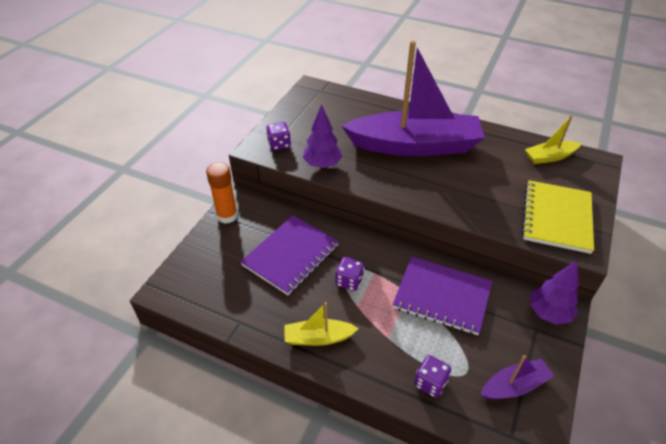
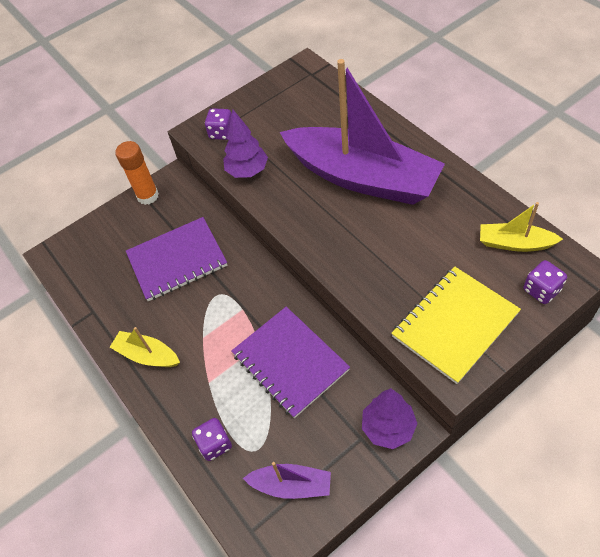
camera: 35 degrees right, 10 degrees up
purple dice [335,257,364,291] -> purple dice moved to [524,260,567,304]

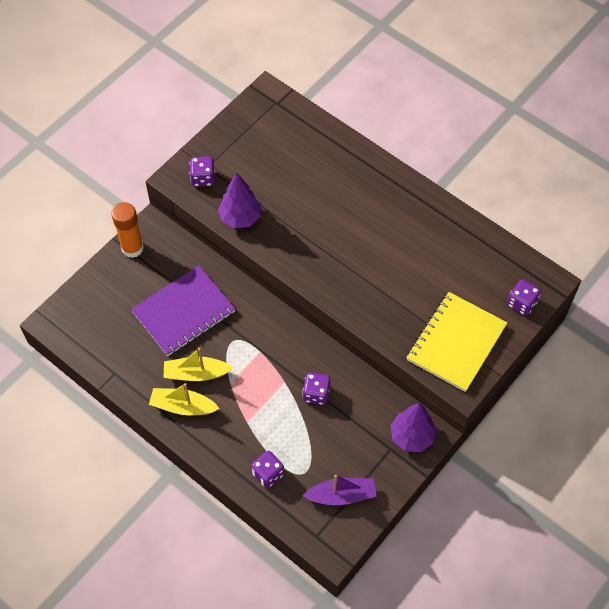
camera: 20 degrees left, 5 degrees up
purple notebook [231,307,350,418] -> purple dice [303,372,330,405]
purple boat [280,59,445,205] -> none
yellow boat [480,202,563,252] -> yellow boat moved to [164,348,233,381]

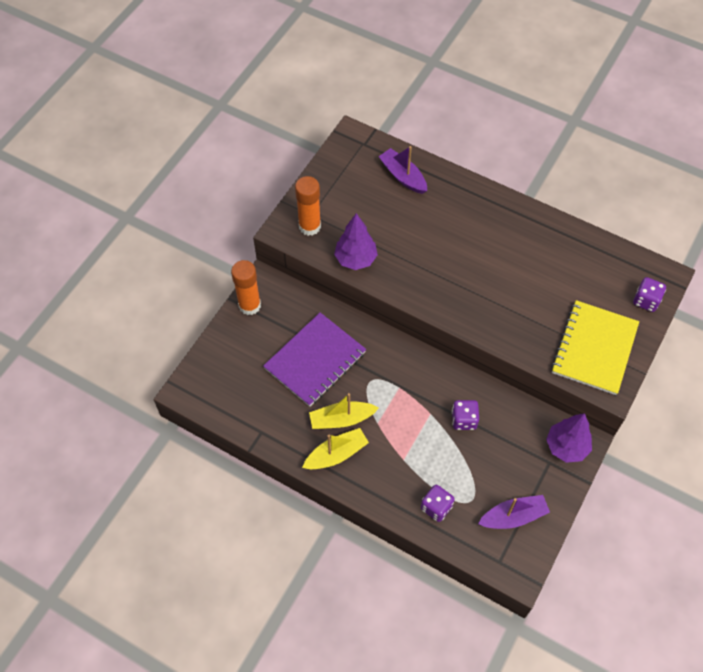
camera: 10 degrees left, 0 degrees up
yellow boat [149,383,220,415] -> yellow boat turned 150 degrees clockwise [302,428,369,469]
purple dice [190,156,215,187] -> orange glue stick [295,176,321,236]
none -> purple boat [378,146,427,194]

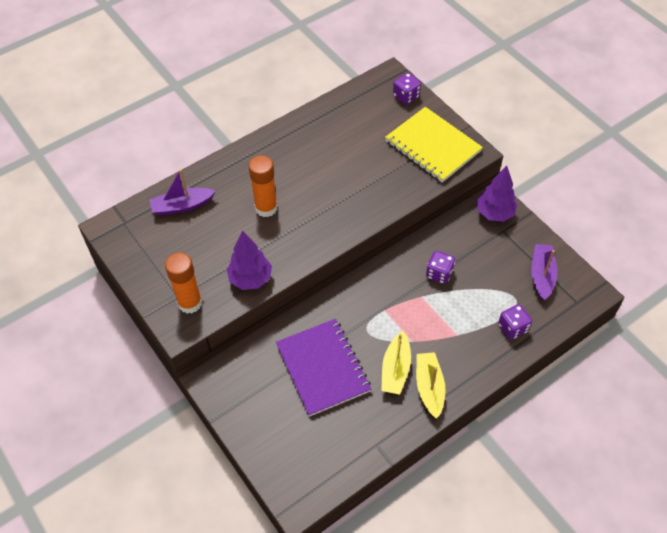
camera: 65 degrees left, 5 degrees down
orange glue stick [231,260,261,315] -> orange glue stick moved to [248,155,278,217]

